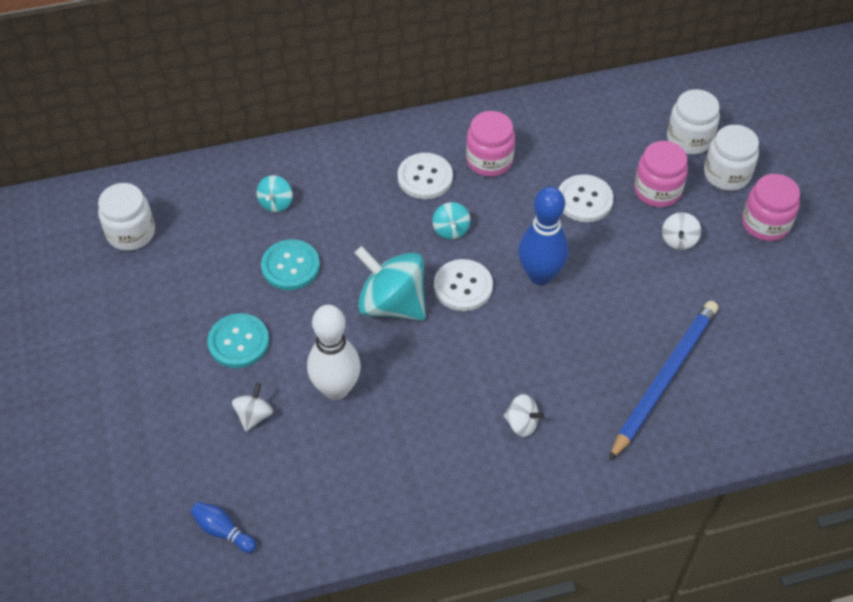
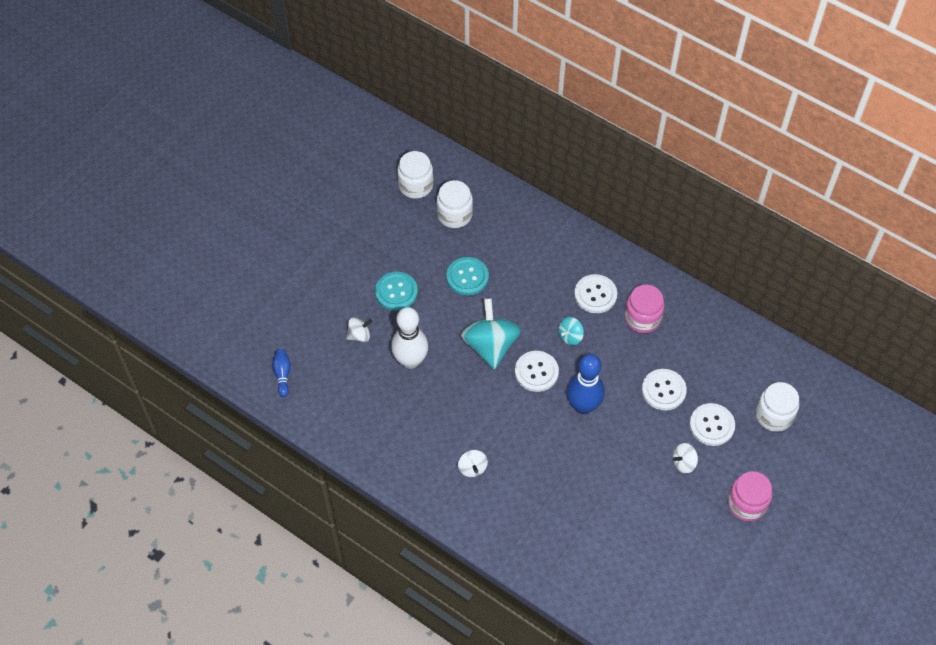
camera: 50 degrees right, 5 degrees up
turquoise spinning top [257,175,293,212] -> none
blue pencil [609,301,718,461] -> none
pink jar [634,141,688,207] -> white button [690,403,735,446]
white jar [704,125,759,191] -> white jar moved to [437,180,473,228]

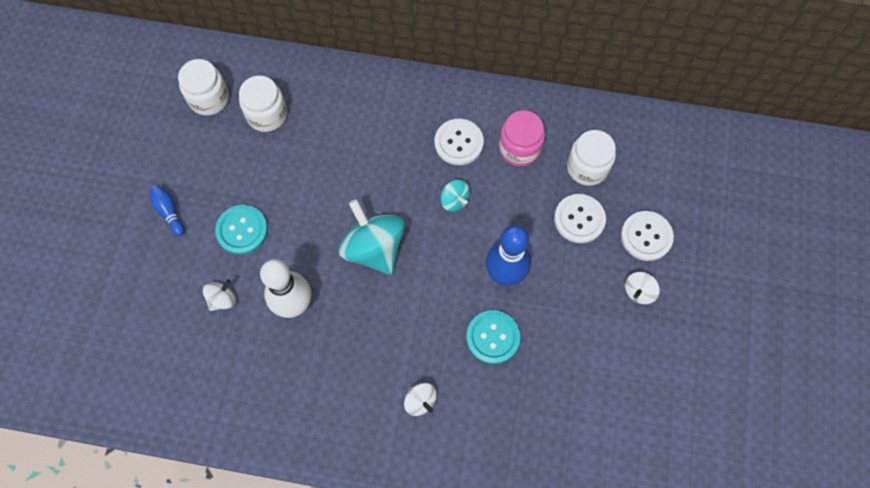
camera: 25 degrees left, 10 degrees up
blue bowling pin [272,349,291,397] -> blue bowling pin moved to [150,185,184,236]
turquoise button [447,257,489,295] -> turquoise button moved to [466,310,520,364]
white button [515,351,559,392] -> none
turquoise spinning top [558,317,584,345] -> turquoise spinning top turned 60 degrees counterclockwise [441,180,470,212]
pink jar [728,471,772,522] -> none
white jar [756,382,799,432] -> white jar moved to [567,130,616,186]

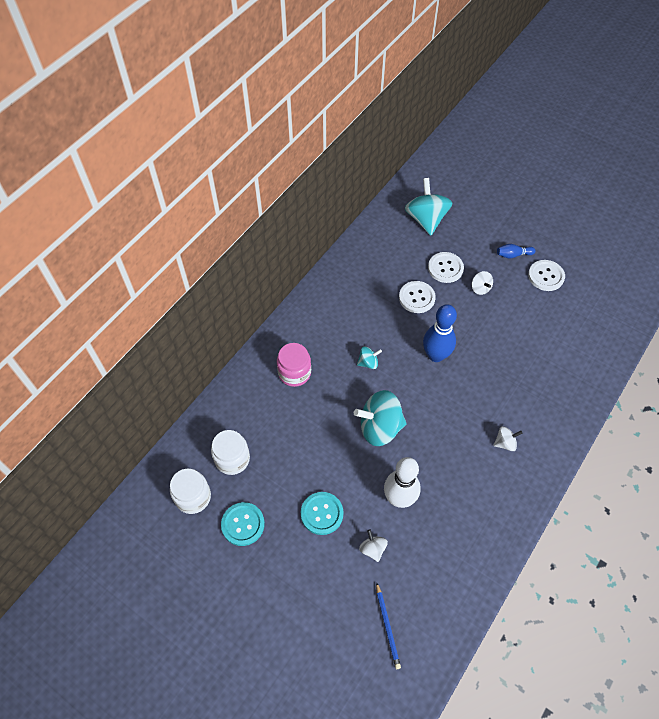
camera: 65 degrees left, 10 degrees down
blue bowling pin [150,185,184,236] -> blue bowling pin moved to [497,244,536,259]
white button [434,119,484,165] -> white button moved to [528,260,565,291]
turquoise button [466,310,520,364] -> turquoise button moved to [221,502,265,546]
pink jar [499,110,545,166] -> pink jar moved to [277,343,311,387]
white jar [567,130,616,186] -> none
none -> blue pencil [376,582,401,669]
none -> turquoise spinning top [405,178,452,235]

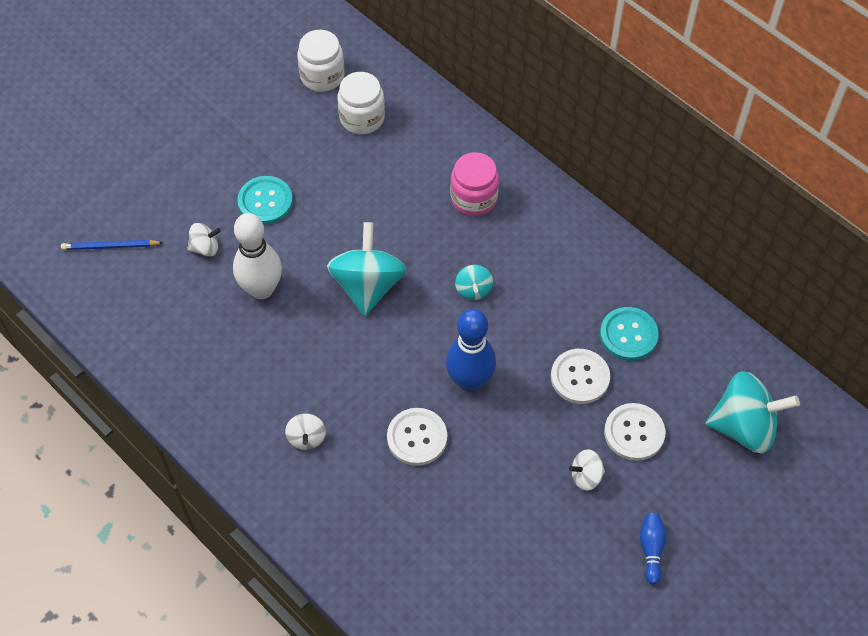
camera: 100 degrees right, 0 degrees up
turquoise button [221,502,265,546] -> turquoise button moved to [600,307,659,361]
white button [528,260,565,291] -> white button moved to [387,408,447,466]

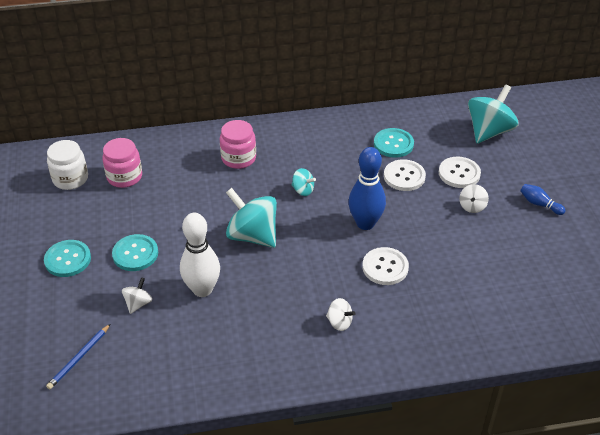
camera: 55 degrees left, 15 degrees down
white jar [338,72,385,134] -> pink jar [102,138,142,188]
none -> turquoise button [44,240,91,277]

